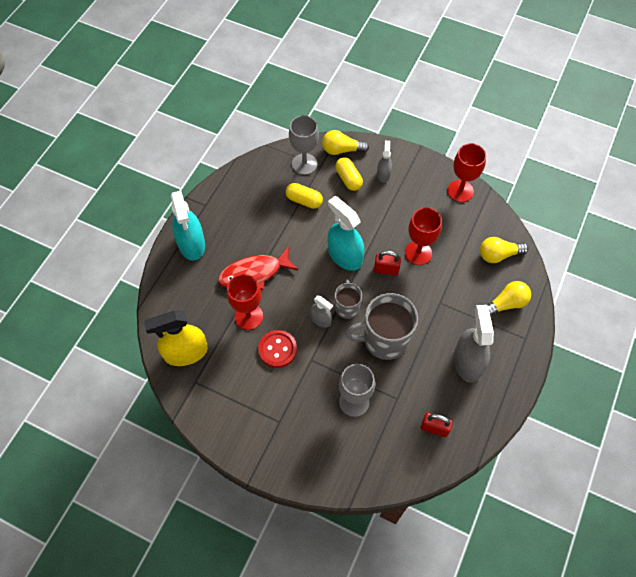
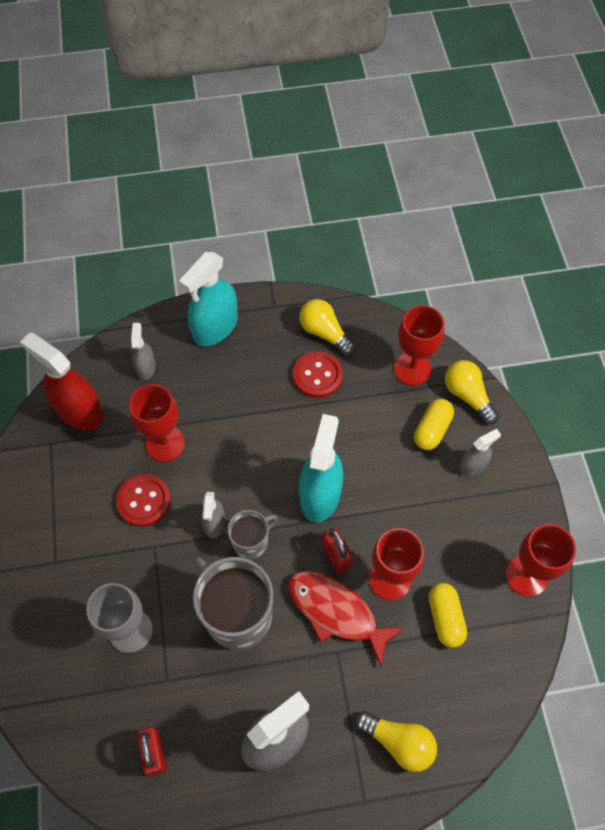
camera: 55 degrees right, 0 degrees up
yellow spray bottle [144,311,208,366] -> red spray bottle [20,333,104,431]
red fish [218,246,298,290] -> red fish moved to [288,571,405,666]
yellow capsule [286,183,323,209] -> yellow capsule moved to [428,583,467,648]
grey goblet [289,115,319,175] -> red goblet [394,305,444,385]
yellow light bulb [480,237,529,263] -> yellow light bulb moved to [299,299,356,356]
none -> grey spray bottle [131,323,156,380]
none -> red button [293,351,343,398]

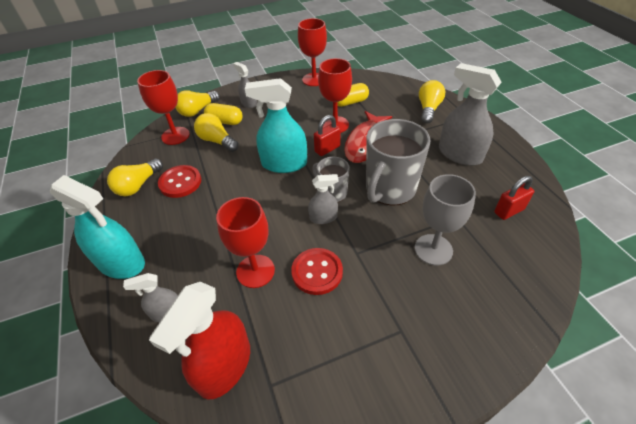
camera: 100 degrees left, 15 degrees down
none -> yellow light bulb [194,113,239,152]

